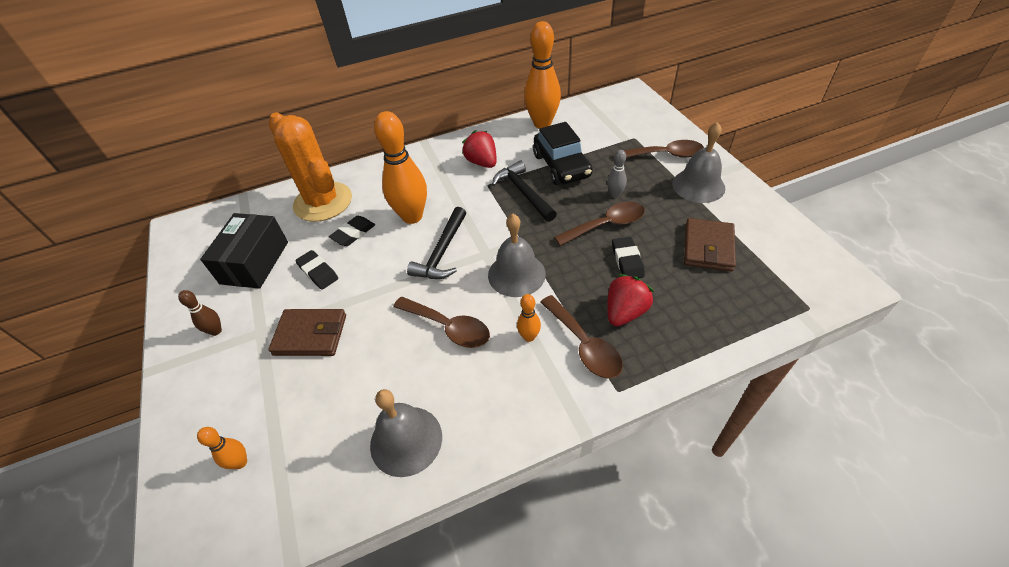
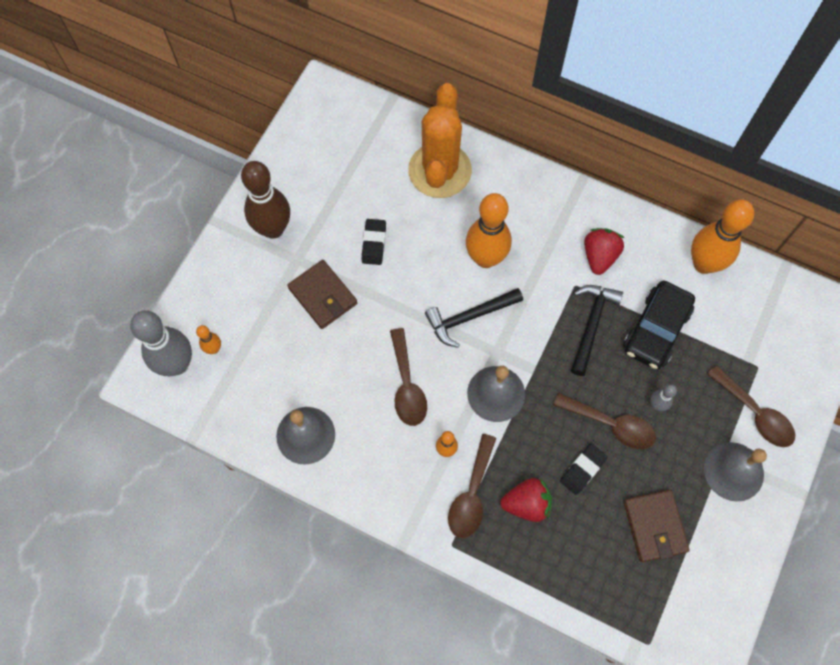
camera: 45 degrees right, 20 degrees up
brown bowling pin [178,290,222,336] -> brown bowling pin [241,161,290,239], size x2.19
black box [200,213,288,289] -> none
black eraser [329,216,375,246] -> none
brown wallet [684,218,736,271] -> brown wallet turned 75 degrees counterclockwise [623,490,690,562]
none -> grey bowling pin [130,310,192,376]

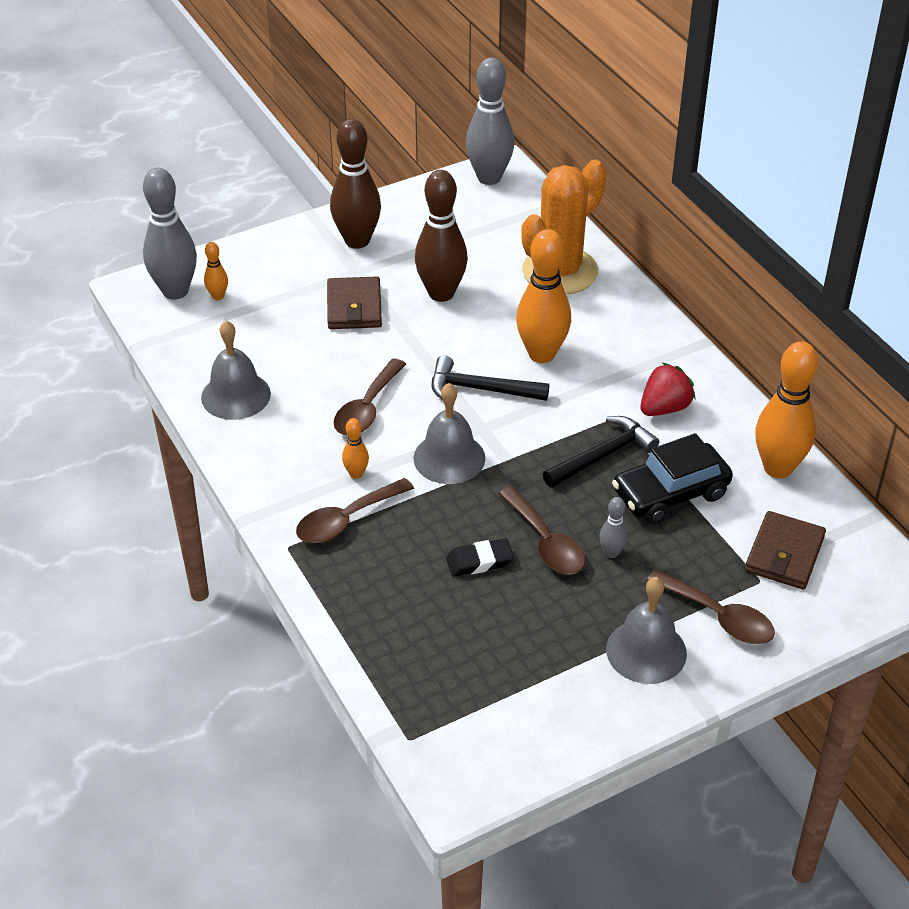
camera: 35 degrees right, 25 degrees down
black eraser [362,219,386,265] -> brown bowling pin [415,170,468,302]
red strawberry [500,478,552,522] -> none
brown wallet [623,490,690,562] -> brown wallet moved to [745,511,826,589]
brown spoon [707,365,795,447] -> brown spoon turned 45 degrees counterclockwise [646,570,775,644]
none -> grey bowling pin [466,58,514,185]

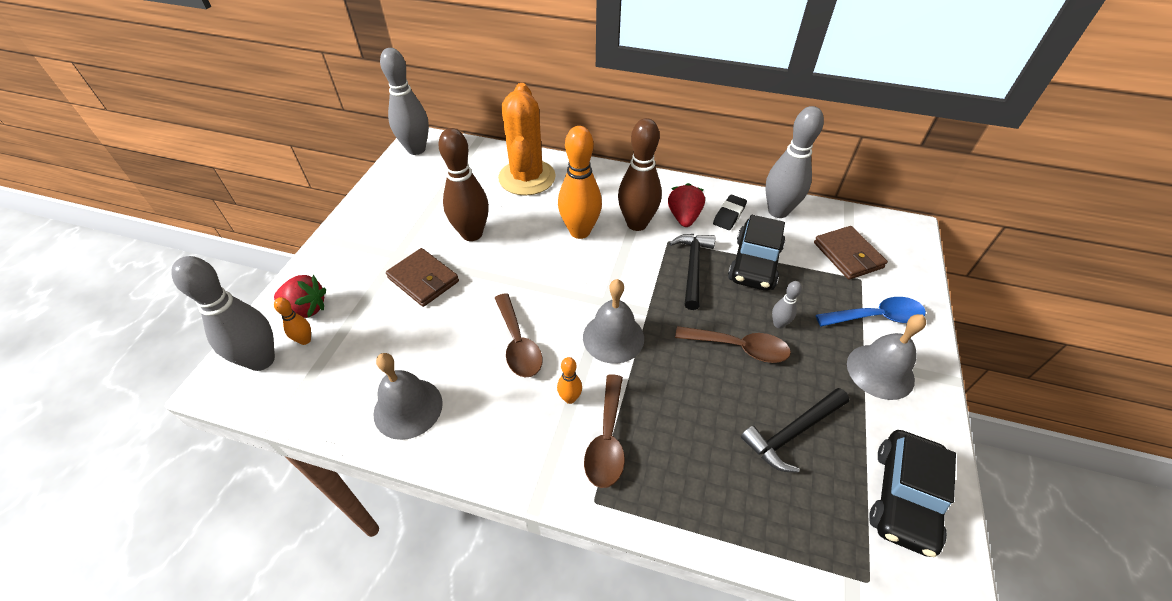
camera: 45 degrees left, 5 degrees up
brown bowling pin [330,119,381,249] -> brown bowling pin moved to [618,118,662,231]
black hammer [432,355,549,401] -> black hammer moved to [741,388,849,473]
black eraser [446,538,514,577] -> black eraser moved to [713,195,747,230]
brown spoon [646,570,775,644] -> blue spoon [816,297,926,327]
orange bowling pin [755,341,818,479] -> grey bowling pin [765,106,824,218]
none -> red strawberry [274,275,326,318]
none -> black car [869,430,956,557]

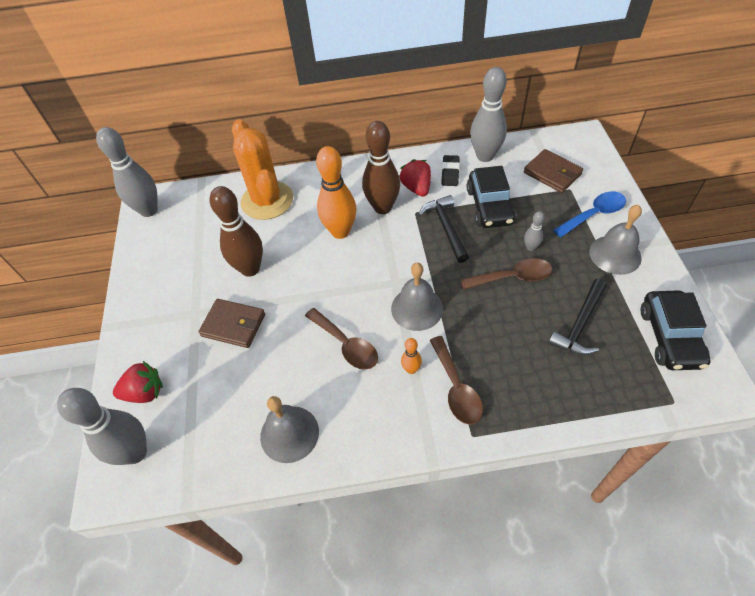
camera: 20 degrees left, 5 degrees up
orange bowling pin [274,297,311,345] -> none

